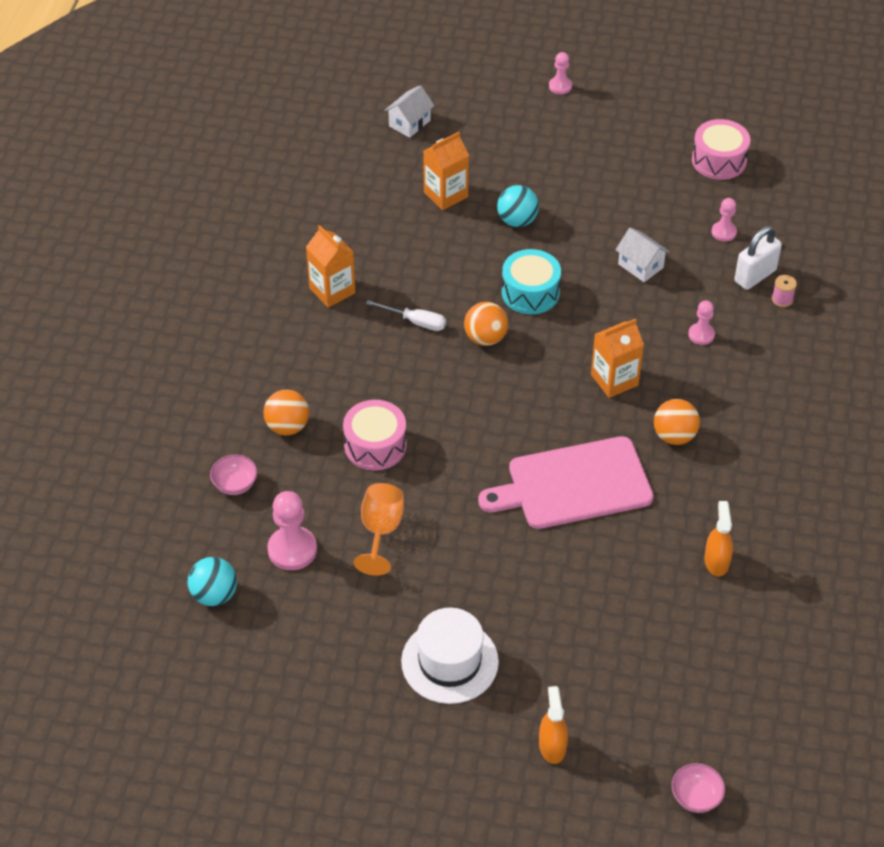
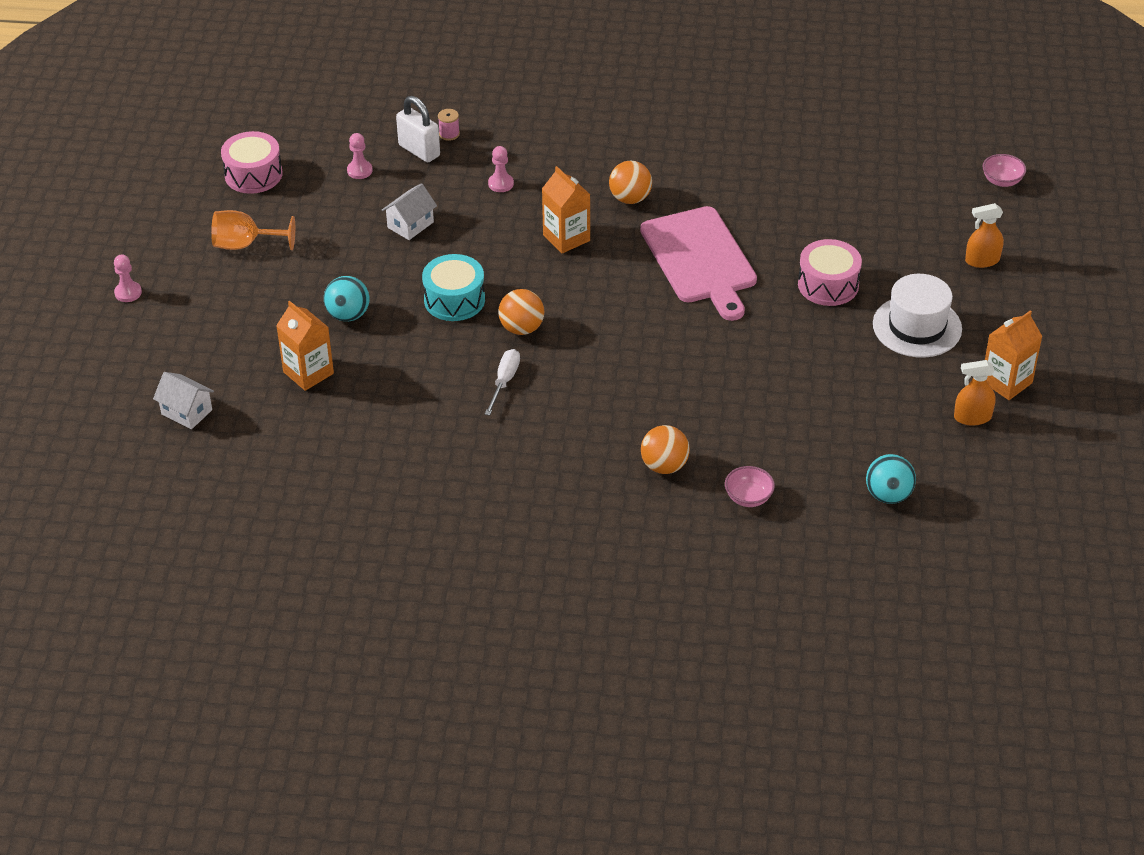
camera: 95 degrees left, 5 degrees down
pink pawn [267,491,317,570] -> none
orange carton [306,225,356,308] -> orange carton moved to [985,311,1043,400]
pink drum [343,400,407,471] -> pink drum moved to [798,239,862,306]
orange goblet [354,483,404,575] -> orange goblet moved to [211,210,295,250]
orange spray bottle [704,501,733,576] -> orange spray bottle moved to [954,360,996,426]

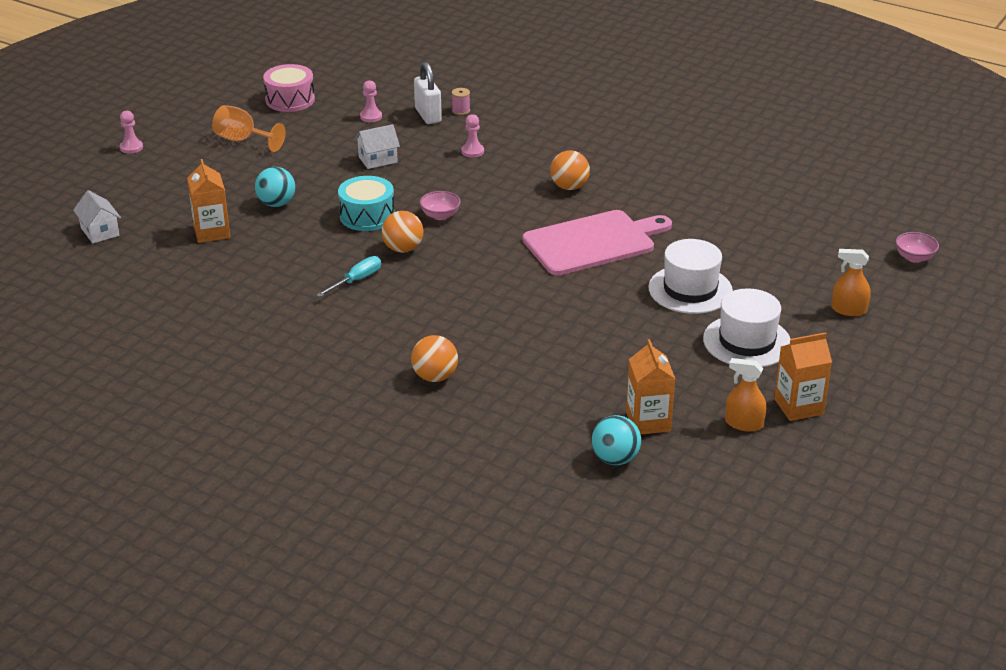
camera: 25 degrees right, 10 degrees down
white screwdriver [485,349,520,416] -> turquoise screwdriver [316,256,381,297]
orange carton [542,166,590,254] -> orange carton moved to [626,339,675,435]
pink cutting board [640,206,757,321] -> pink cutting board turned 120 degrees counterclockwise [522,210,672,275]
pink bowl [725,466,775,507] -> pink bowl moved to [420,191,461,220]
pink drum [798,239,862,306] -> white hat [648,239,733,314]

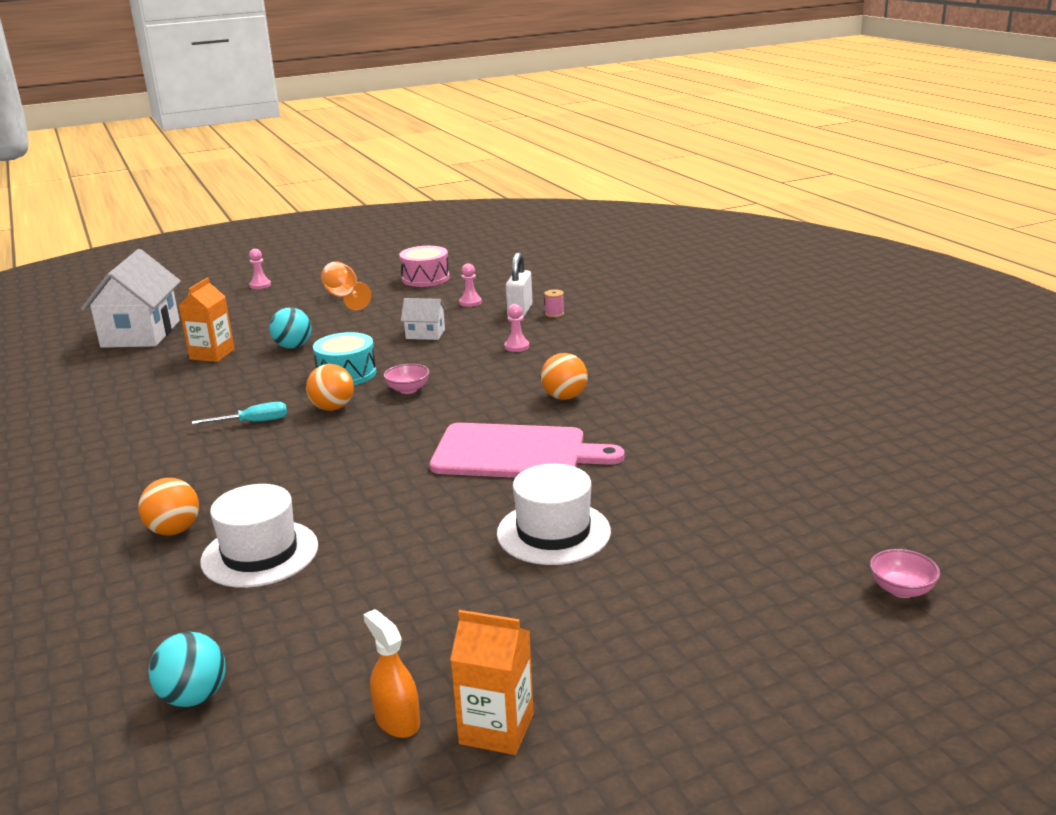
camera: 35 degrees right, 10 degrees down
white house [73,190,121,244] -> white house [81,249,181,348], size x2.09
orange carton [626,339,675,435] -> none
white hat [703,288,791,367] -> white hat moved to [200,484,318,588]
orange spray bottle [831,249,871,316] -> none

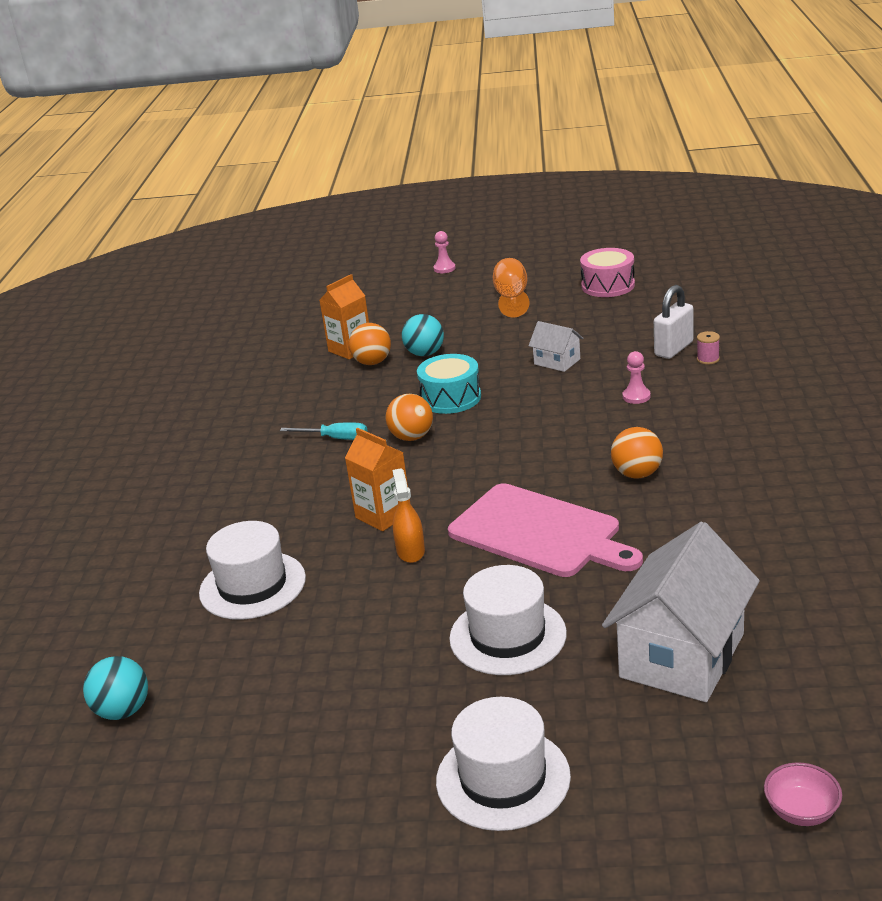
camera: 30 degrees right, 5 degrees up
white house [81,249,181,348] -> white house moved to [602,522,760,702]
orange ball [138,478,199,535] -> orange ball moved to [349,323,391,365]
orange spray bottle [363,609,420,738] -> orange spray bottle moved to [392,468,425,563]
pink bowl [384,364,430,394] -> none
orange carton [450,610,534,755] -> orange carton moved to [345,428,410,531]
pink pawn [459,263,482,307] -> none
none -> white hat [436,697,571,831]

